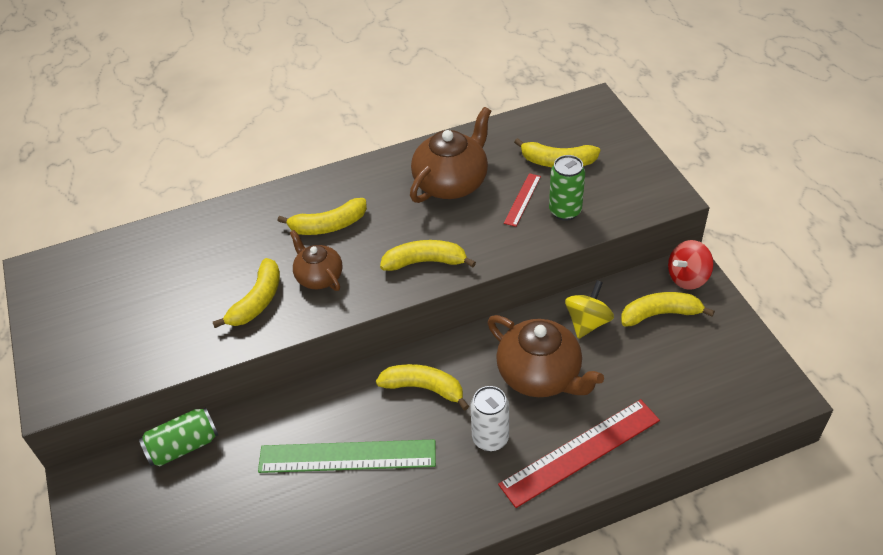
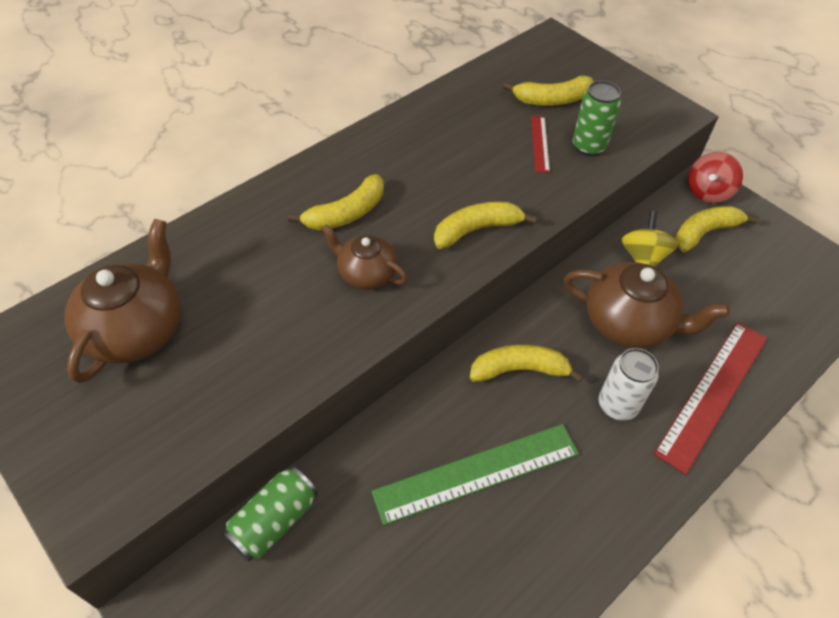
camera: 25 degrees left, 5 degrees up
yellow banana [213,258,280,328] -> none
brown teapot [410,107,491,203] -> brown teapot moved to [65,218,181,383]

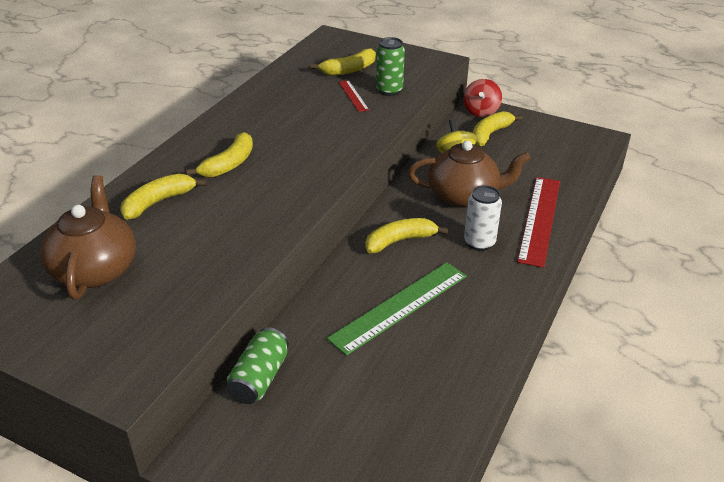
camera: 20 degrees left, 15 degrees down
brown teapot [321,224,408,290] -> none
yellow banana [434,201,537,249] -> yellow banana moved to [120,174,207,220]

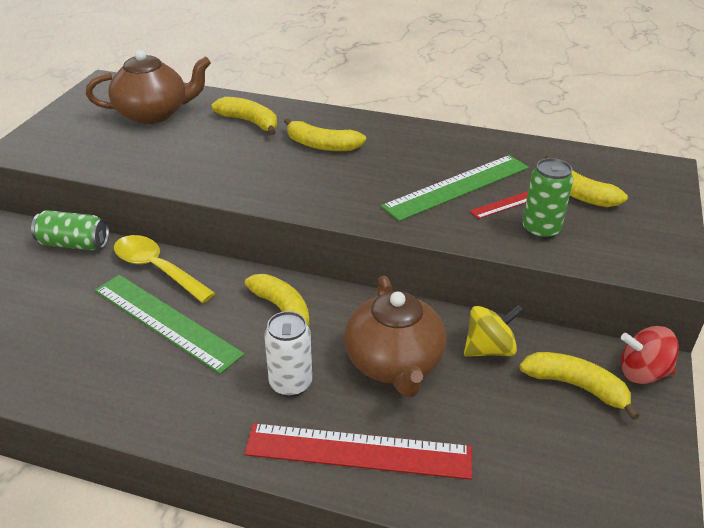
camera: 80 degrees right, 0 degrees up
none -> yellow spoon [114,235,215,303]
none -> green ruler [381,155,529,221]

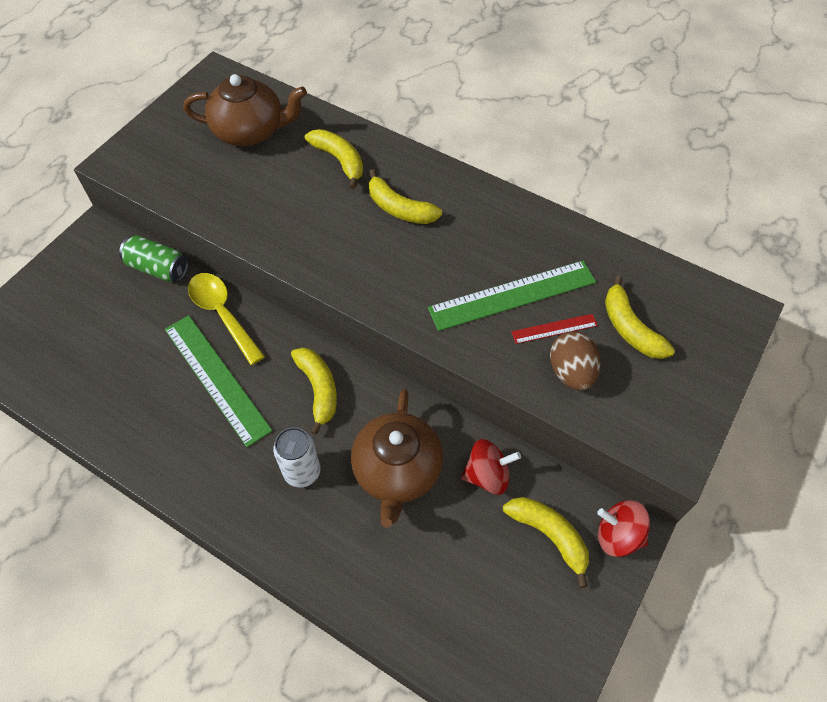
camera: 15 degrees right, 20 degrees up
red ruler [244,423,472,480] -> none
yellow spinning top [464,304,524,357] -> red spinning top [461,439,521,495]
green can [523,158,573,240] -> brown egg [550,331,601,390]

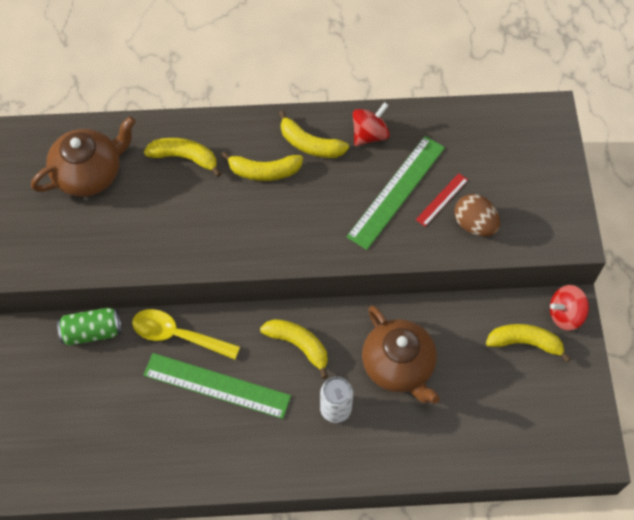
camera: 35 degrees left, 5 degrees up
red spinning top [461,439,521,495] -> red spinning top moved to [353,102,390,146]
yellow banana [605,275,675,359] -> yellow banana moved to [279,110,349,158]

